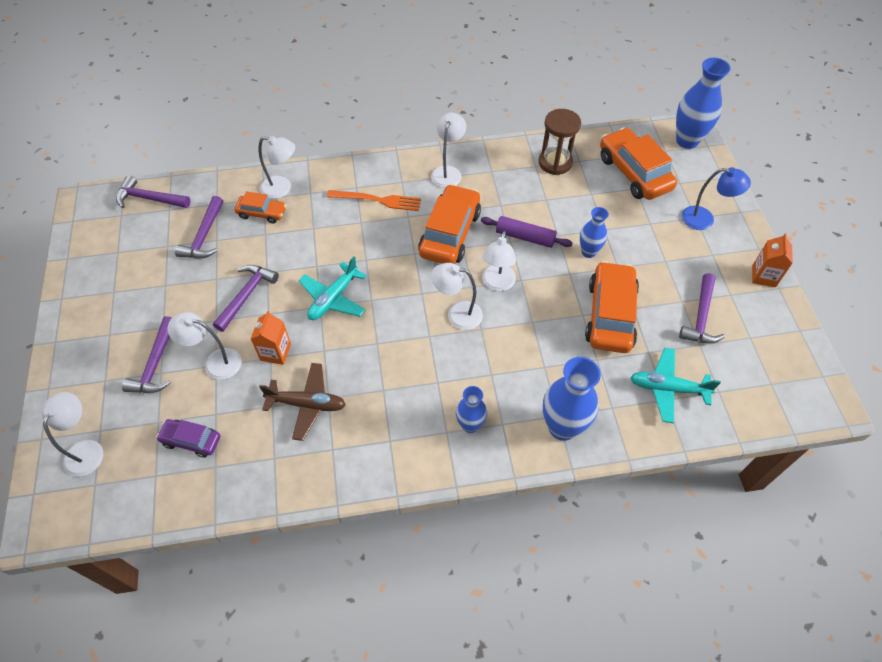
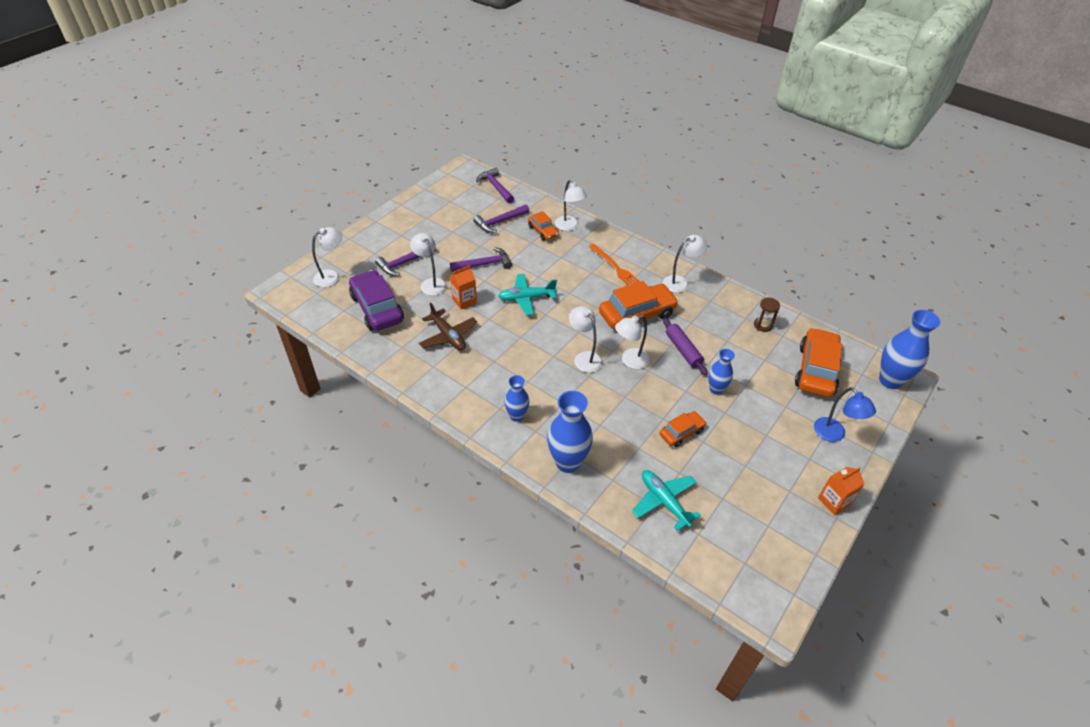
camera: 45 degrees right, 10 degrees down
purple car [156,419,220,458] -> purple car [349,270,404,331], size x1.85
brown hourglass [539,109,581,175] -> brown hourglass [754,297,780,332], size x0.61
orange car [585,261,639,353] -> orange car [660,411,707,447], size x0.54
purple hammer [679,273,725,344] -> none

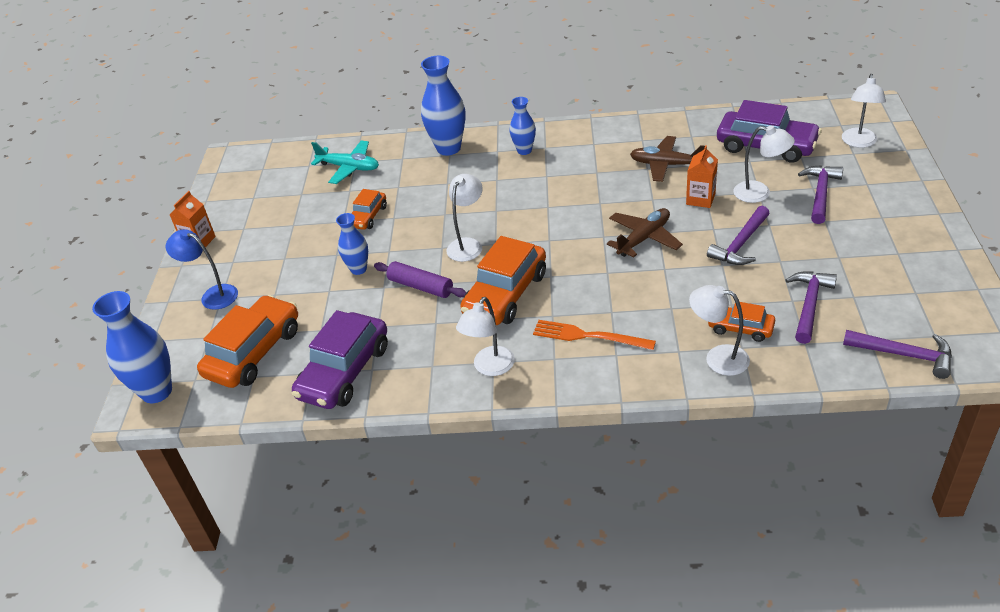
camera: 150 degrees right, 5 degrees down
turquoise plane [498,274,557,316] -> brown plane [607,208,683,258]
white lamp [569,306,603,373] -> none
brown hourglass [754,297,780,332] -> purple car [292,310,388,409]
orange car [795,328,842,397] -> orange car turned 135 degrees counterclockwise [197,295,298,388]

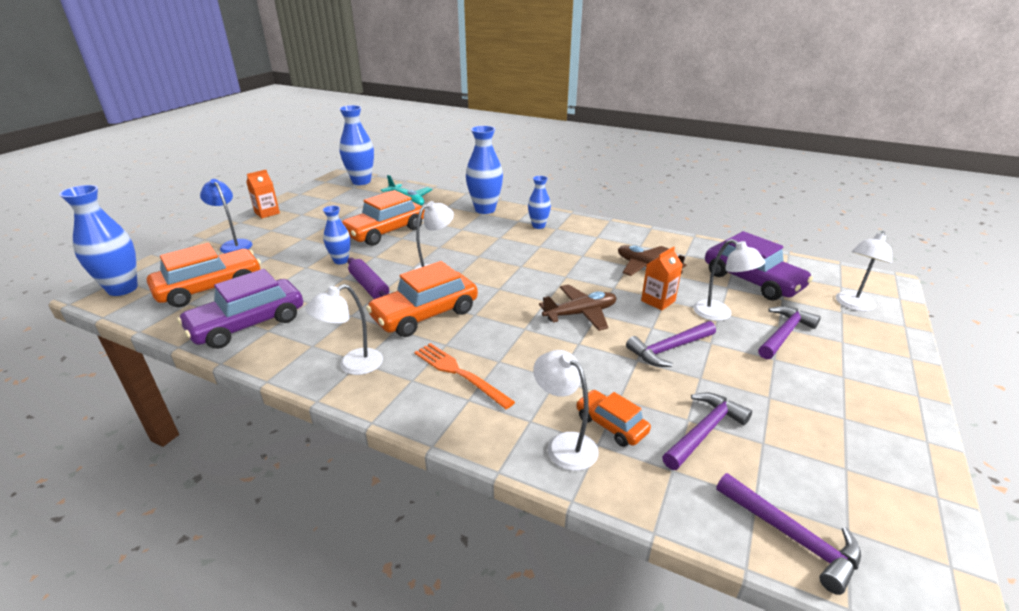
camera: 20 degrees right, 10 degrees down
orange car [351,189,387,230] -> orange car [342,190,425,246], size x1.85
none -> blue vase [339,105,374,185]

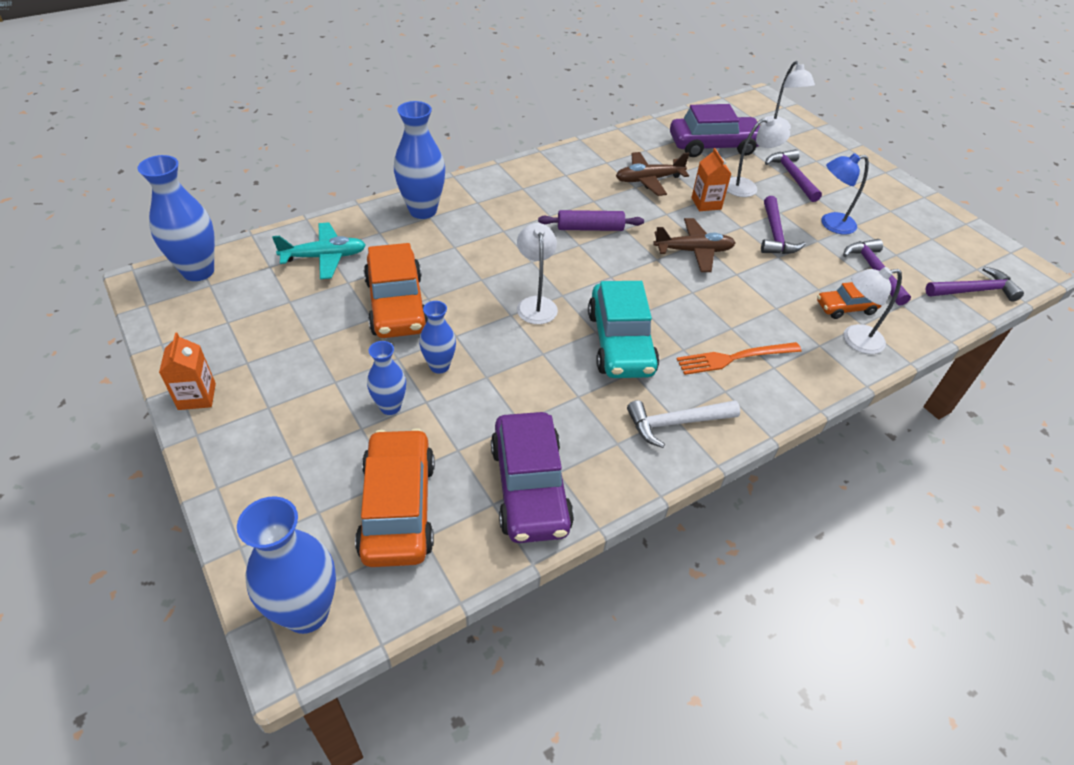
camera: 60 degrees left, 15 degrees up
blue lamp [200,179,252,253] -> blue lamp moved to [821,153,869,234]
white lamp [306,284,383,375] -> white hammer [627,400,740,448]
purple rolling pin [347,258,389,299] -> purple rolling pin moved to [538,210,644,231]
orange car [366,261,478,337] -> turquoise car [588,281,659,378]
blue vase [528,176,551,229] -> blue vase moved to [367,341,406,415]
brown plane [539,284,617,331] -> brown plane turned 75 degrees clockwise [653,218,735,272]

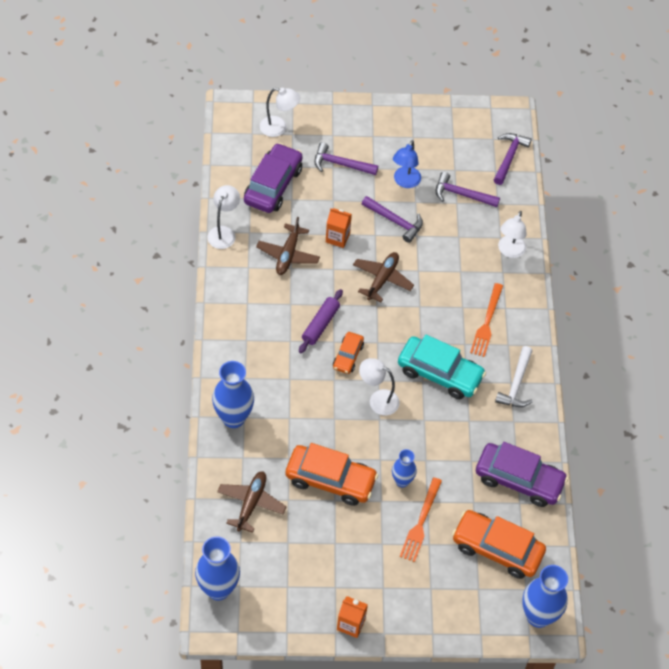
camera: 60 degrees left, 10 degrees up
turquoise plane [272,222,366,279] -> brown plane [217,471,286,533]
blue vase [367,341,406,415] -> orange fork [400,478,442,562]
white lamp [727,116,790,197] -> white lamp moved to [207,185,240,249]
orange car [817,282,882,319] -> orange car moved to [333,332,364,374]

